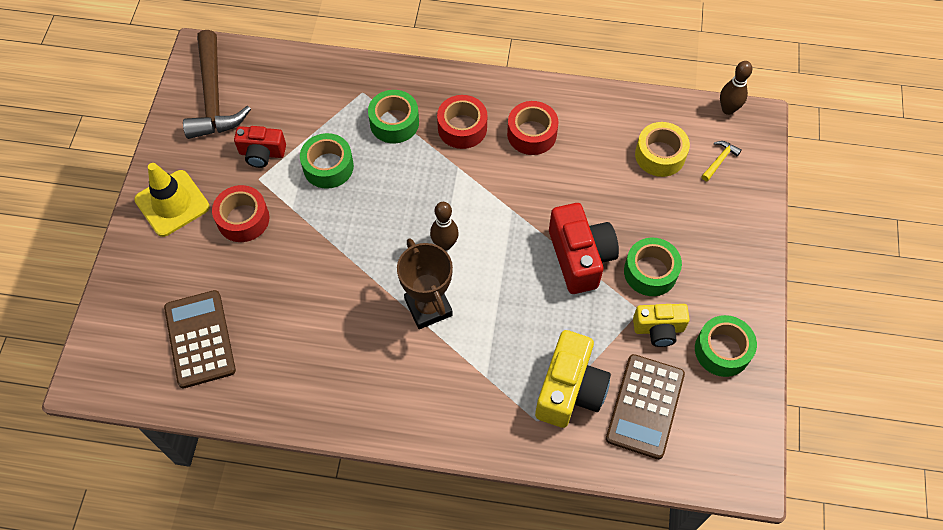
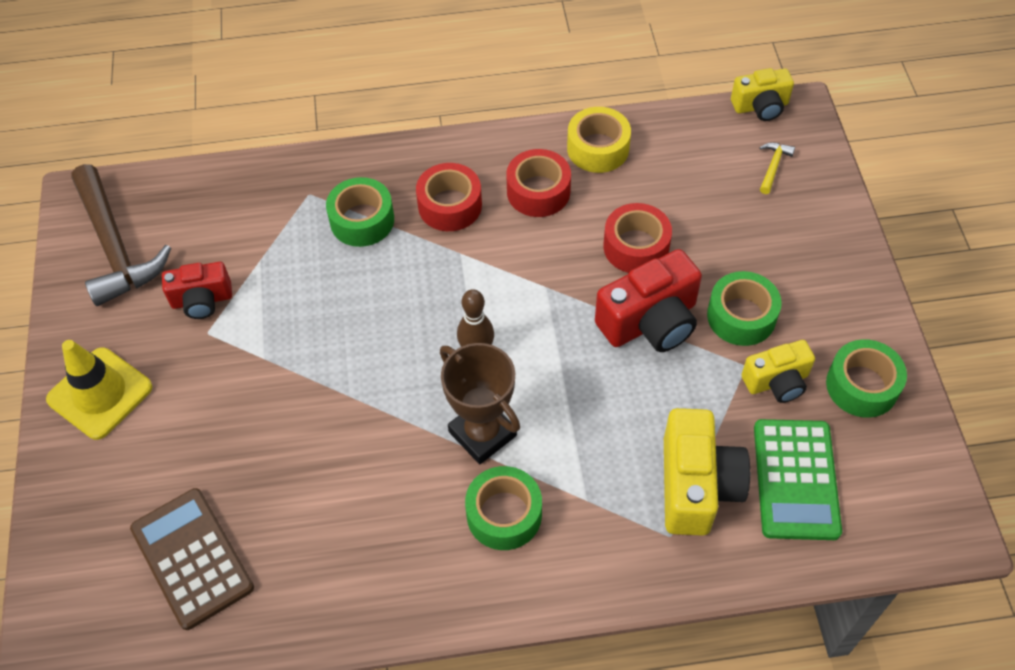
camera: 15 degrees left, 5 degrees down
red tape [212,185,270,242] -> red tape moved to [603,203,672,273]
green tape [300,133,354,189] -> green tape moved to [465,466,542,550]
red camera [549,203,619,294] -> red camera turned 90 degrees clockwise [595,249,702,352]
brown calculator [606,354,685,459] -> green calculator [754,419,842,540]
yellow tape [635,122,690,177] -> yellow tape moved to [567,107,631,173]
brown bowling pin [720,61,752,115] -> yellow camera [731,68,794,121]

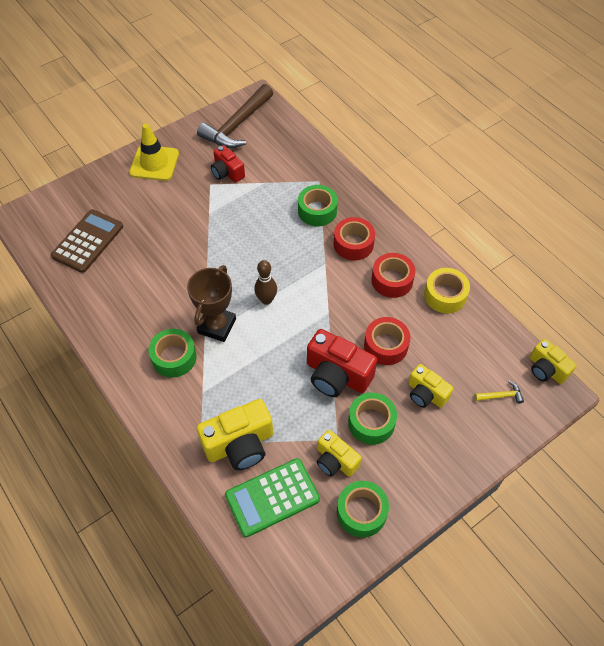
camera: 60 degrees right, 0 degrees up
none -> yellow camera [408,364,453,408]

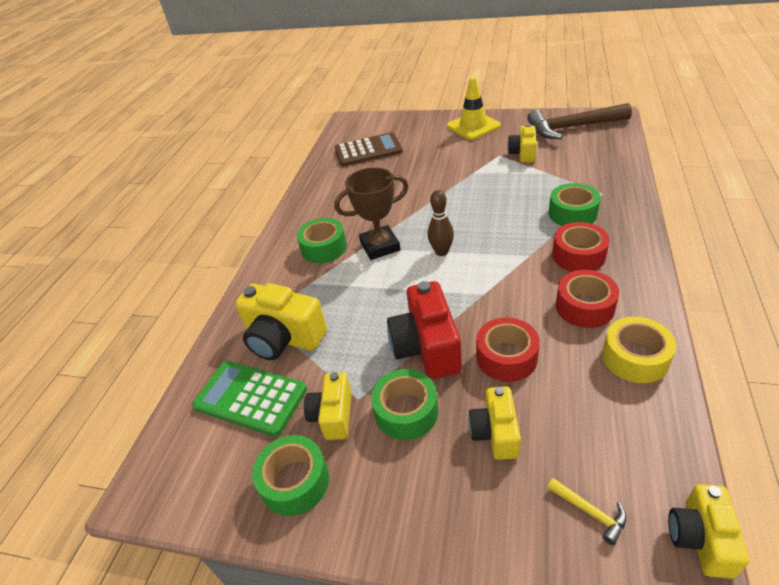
camera: 55 degrees right, 15 degrees down
red camera [211,145,245,183] -> yellow camera [508,124,537,163]

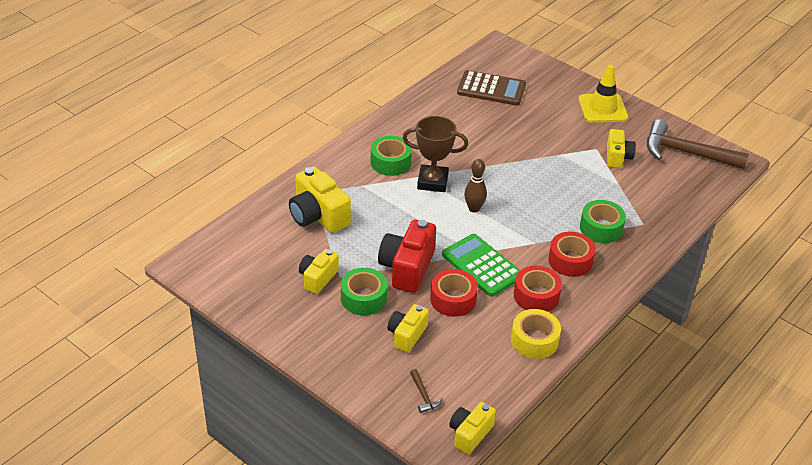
camera: 20 degrees right, 0 degrees up
green calculator [192,361,307,437] -> green calculator moved to [442,234,520,297]
green tape [252,435,329,516] -> none
yellow camera [508,124,537,163] -> yellow camera turned 150 degrees clockwise [607,129,636,168]
yellow hammer [547,478,627,546] -> brown hammer [410,369,443,413]

